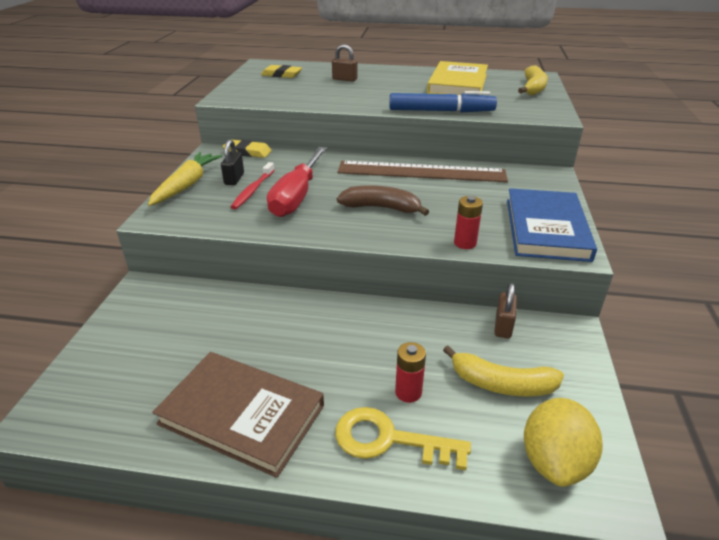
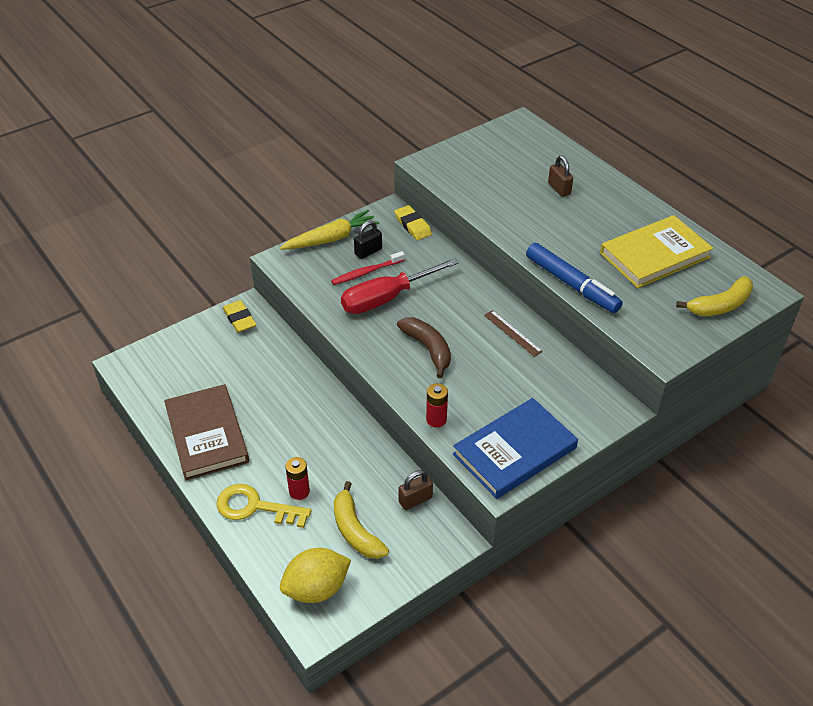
camera: 45 degrees right, 10 degrees up
yellow eraser [261,65,302,78] -> yellow eraser moved to [223,300,256,333]
yellow key [335,407,471,470] -> yellow key turned 45 degrees counterclockwise [216,484,311,528]
brown ruler [338,161,508,182] -> brown ruler [484,310,543,357], size x0.43

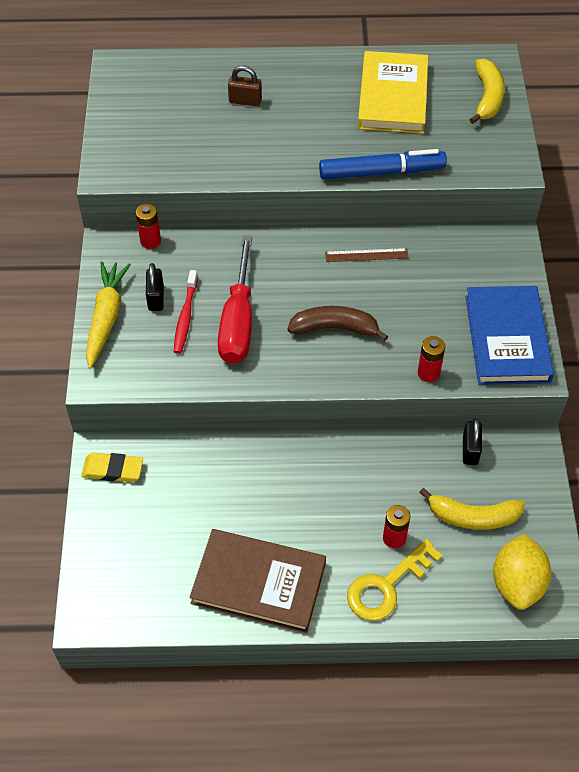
camera: 55 degrees left, 10 degrees up
yellow eraser [394,205,432,240] -> red battery [136,204,161,249]
brown padlock [399,470,433,510] -> black padlock [463,418,482,465]

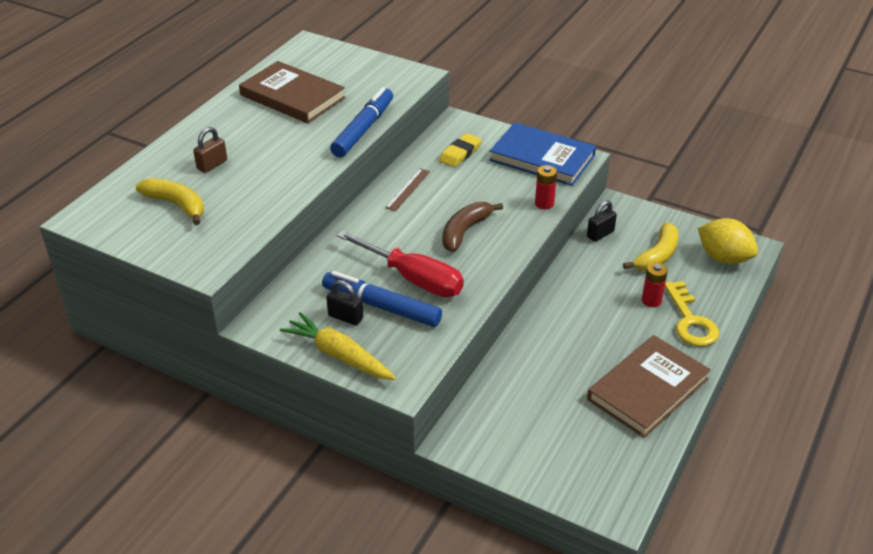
camera: 60 degrees left, 15 degrees down
yellow eraser [81,453,143,482] -> yellow eraser moved to [439,133,482,167]
red battery [136,204,161,249] -> none
red toothbrush [174,270,198,354] -> blue marker [322,271,442,327]
yellow book [358,51,428,134] -> brown book [239,61,346,123]
black padlock [463,418,482,465] -> black padlock turned 75 degrees counterclockwise [587,200,617,242]
yellow banana [469,59,505,124] -> yellow banana moved to [136,178,204,225]

